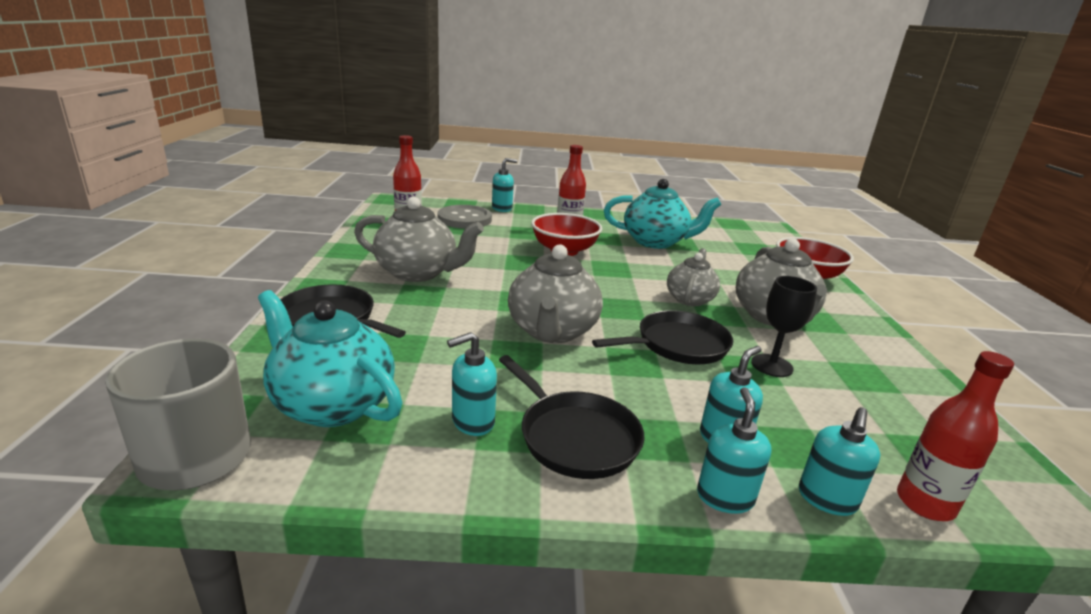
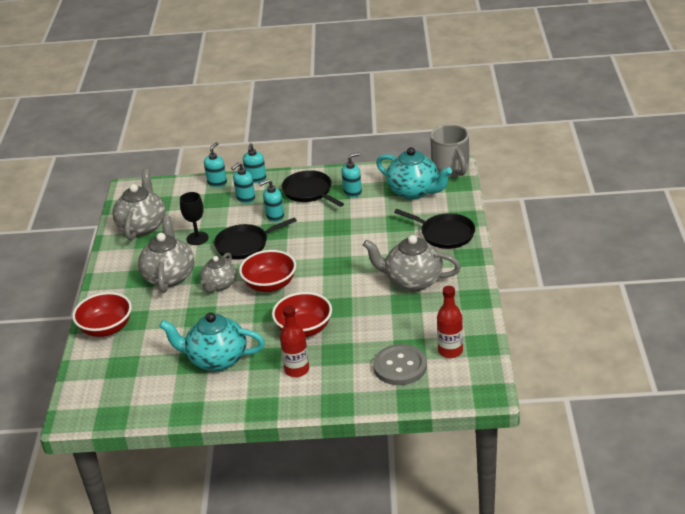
camera: 175 degrees left, 10 degrees up
turquoise soap dispenser [492,158,517,212] -> turquoise soap dispenser moved to [259,179,284,222]
grey teapot [508,244,603,343] -> grey teapot moved to [112,169,166,240]
red bottle [897,351,1014,521] -> none
none -> red bowl [239,250,296,292]

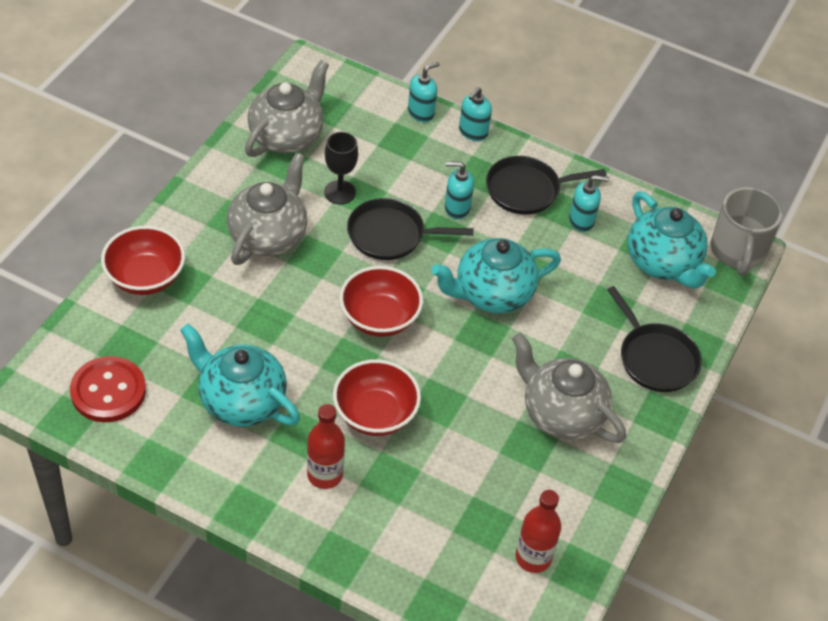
camera: 20 degrees right, 15 degrees up
grey teapot [200,253,236,293] -> none
turquoise soap dispenser [231,162,255,203] -> none
black pan [282,170,344,207] -> black pan turned 90 degrees counterclockwise [486,156,607,215]
grey button [373,344,427,385] -> none
none -> red button [70,356,146,422]
none -> turquoise teapot [431,238,561,313]

